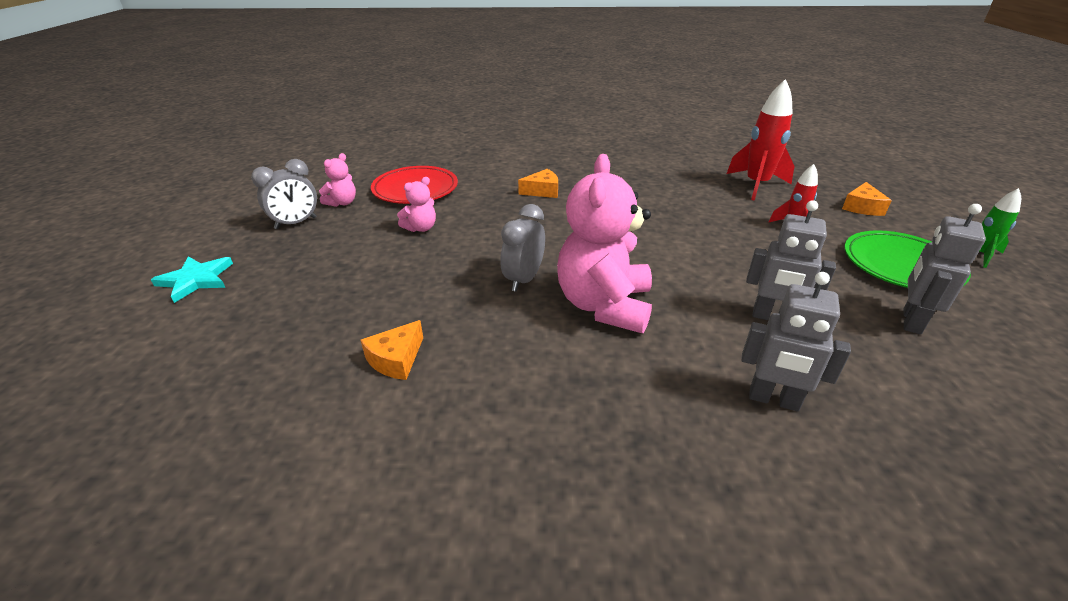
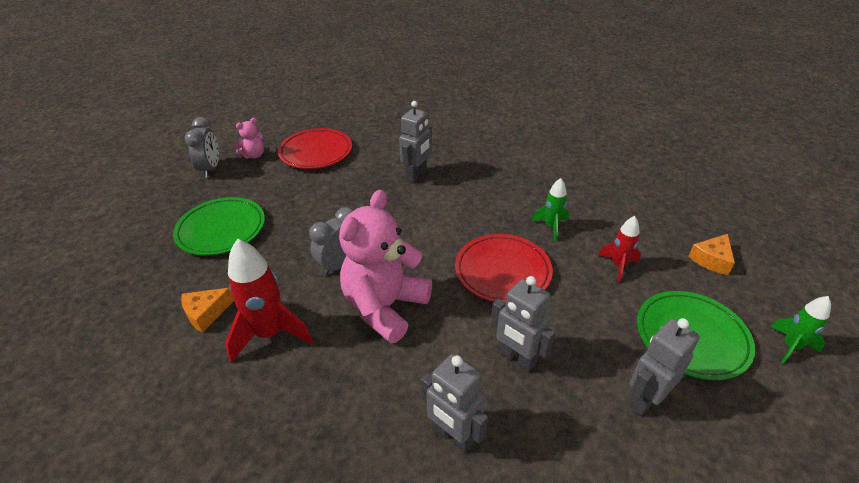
camera: 20 degrees right, 5 degrees up
turquoise star [151,256,233,303] -> none
grey clock [251,159,317,229] -> grey clock turned 75 degrees counterclockwise [185,117,219,178]
pink teddy bear [397,177,436,232] -> none
orange cheese [518,169,558,198] -> grey robot [399,101,432,182]
red rocket [727,79,795,201] -> red rocket moved to [225,239,313,363]
none -> green plate [173,197,265,256]
none -> red plate [455,234,553,302]
none -> green rocket [532,178,569,241]

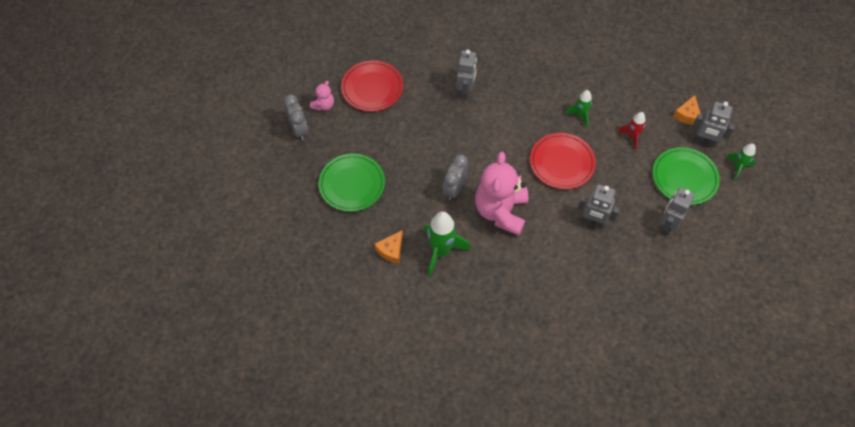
camera: 20 degrees left, 20 degrees up
red rocket [225,239,313,363] -> green rocket [424,212,470,276]
grey robot [421,354,488,453] -> grey robot moved to [692,102,735,148]

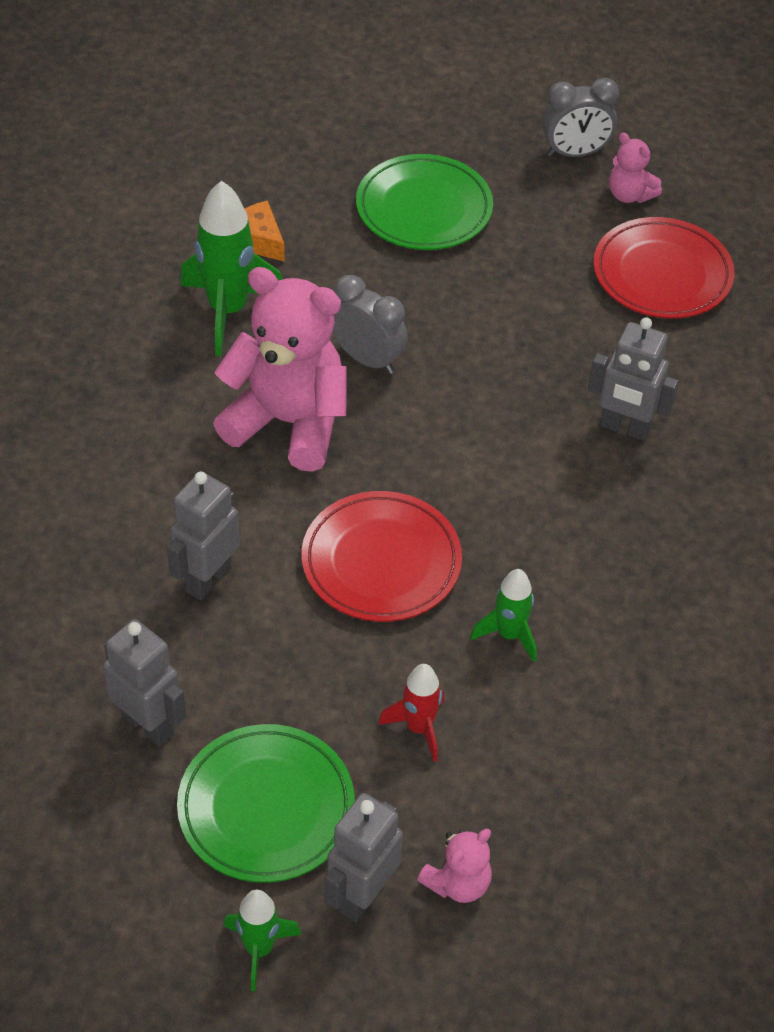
camera: 100 degrees right, 10 degrees down
orange cheese [673,95,701,125] -> pink teddy bear [417,829,492,903]

